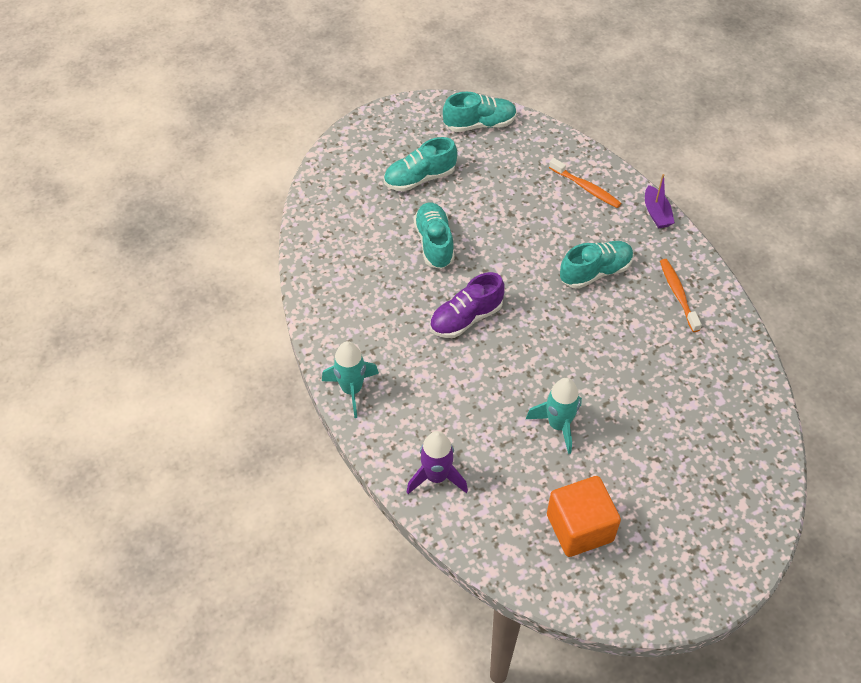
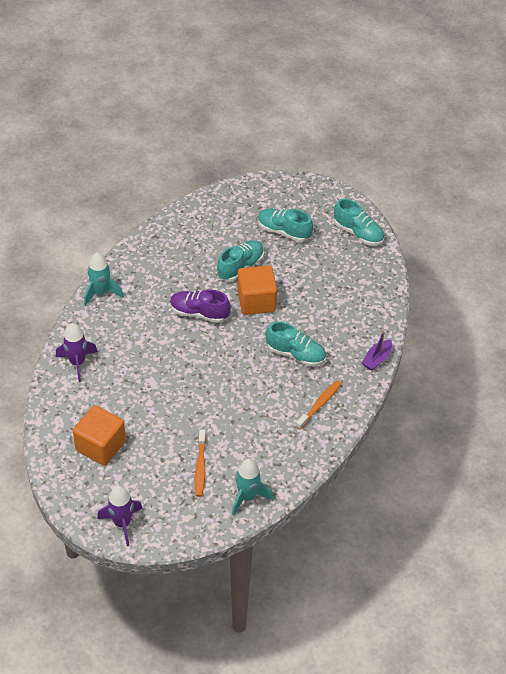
camera: 50 degrees right, 5 degrees down
turquoise rocket [526,378,582,454] -> turquoise rocket moved to [232,459,274,516]
orange toothbrush [549,158,621,208] -> orange toothbrush moved to [195,430,206,497]
none -> purple rocket [97,486,143,546]
none -> orange cube [237,265,277,315]

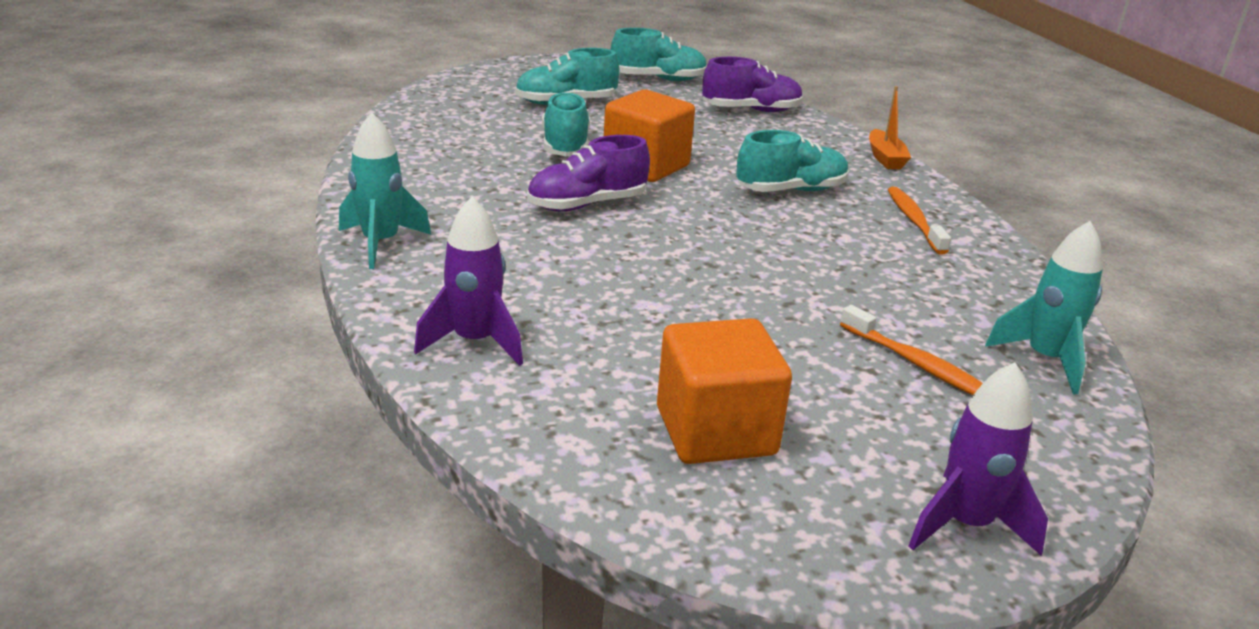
camera: 45 degrees left, 20 degrees down
purple boat [361,330,392,371] -> orange boat [869,86,911,169]
none -> purple shoe [702,57,803,112]

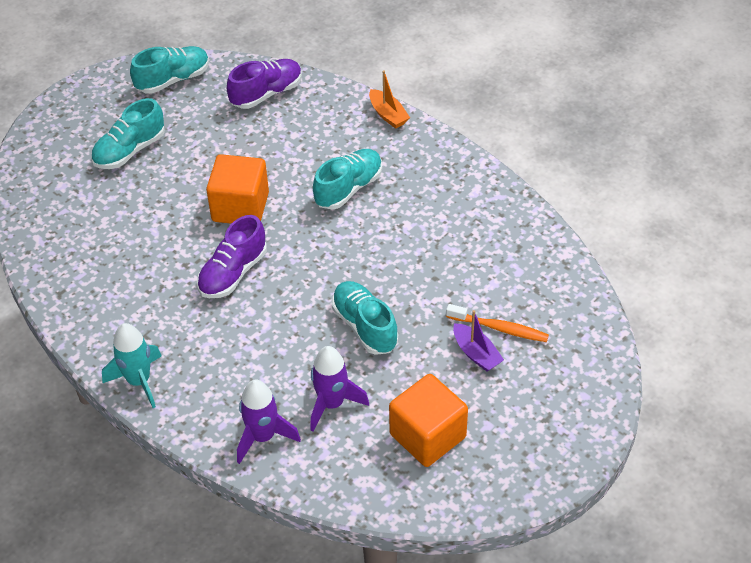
camera: 25 degrees left, 20 degrees up
turquoise shoe [542,91,590,157] -> turquoise shoe moved to [332,281,398,355]
orange toothbrush [888,187,951,254] -> none
purple rocket [908,362,1048,556] -> purple rocket moved to [310,346,369,432]
turquoise rocket [985,221,1103,394] -> none
none -> purple boat [453,310,504,372]

